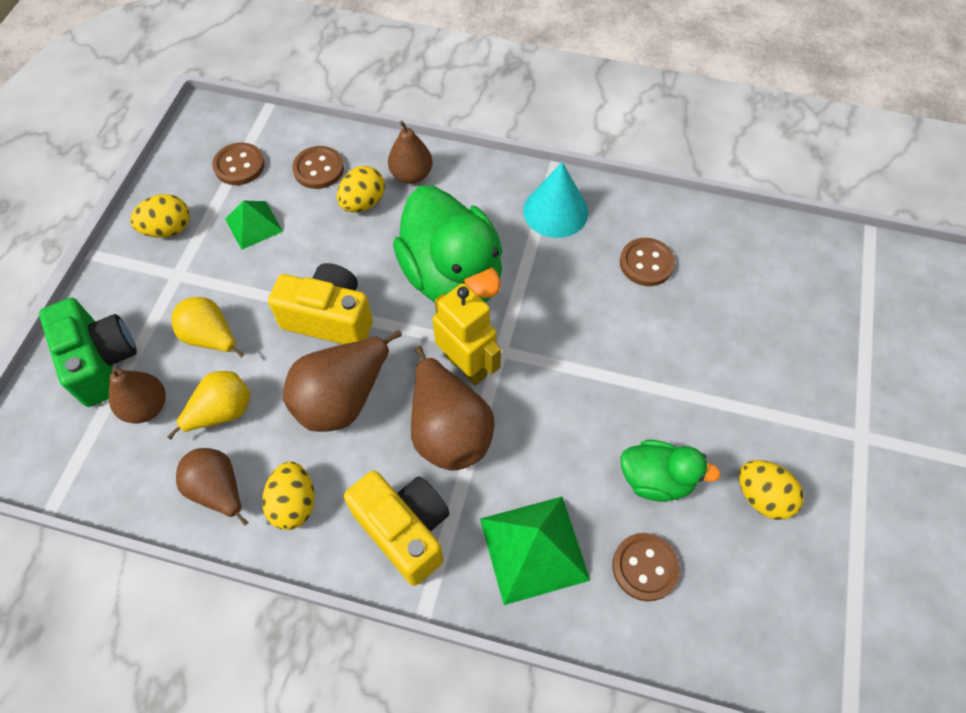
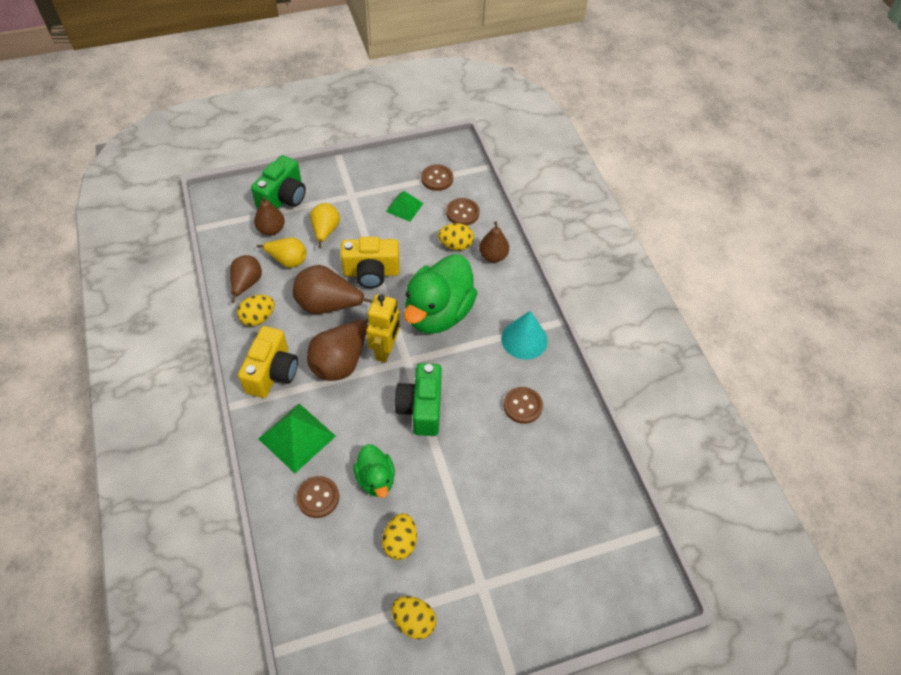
camera: 55 degrees right, 5 degrees down
yellow egg [130,194,190,238] -> yellow egg moved to [392,596,436,639]
yellow camera [268,263,373,344] -> yellow camera turned 105 degrees clockwise [340,237,400,288]
none -> green camera [394,363,442,436]

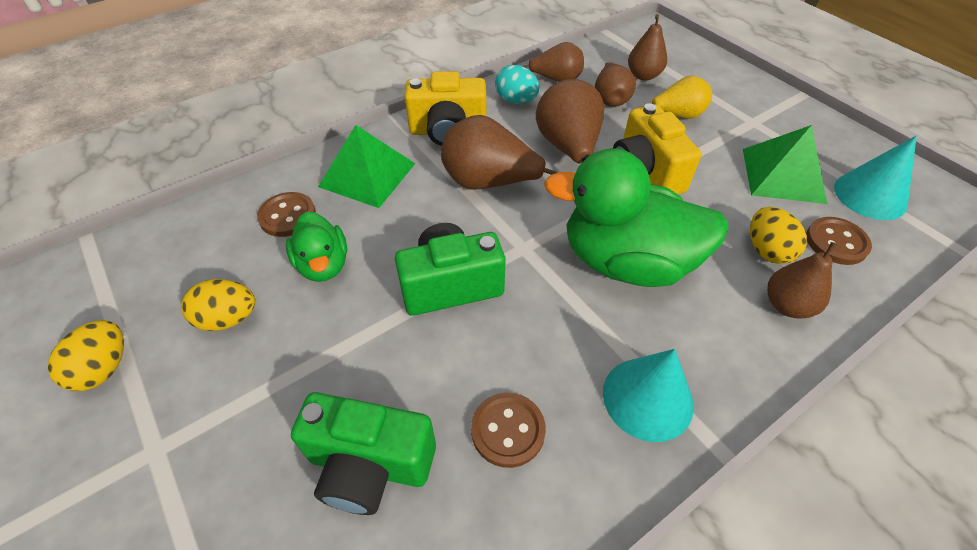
camera: 75 degrees right, 5 degrees down
yellow egg [237,295,275,326] -> turquoise egg [495,65,540,104]
green camera [251,155,306,209] -> green camera moved to [291,392,436,515]
yellow pear [257,237,306,268] -> brown pear [595,62,636,107]
green duck [353,444,395,498] -> green duck turned 75 degrees counterclockwise [286,211,347,282]
yellow robot [366,294,400,363] -> none
green pyramid [386,191,424,222] -> green pyramid [743,125,827,204], size x1.61
brown button [421,164,453,191] -> turquoise cone [834,136,917,220]

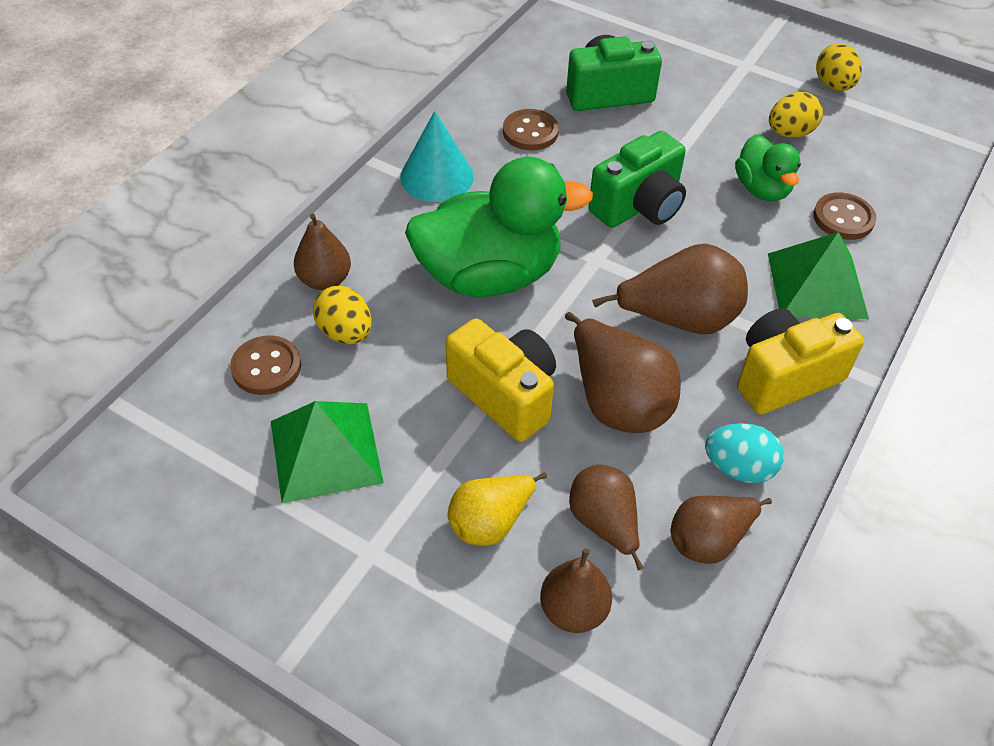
camera: 155 degrees right, 0 degrees up
green duck [286,211,347,282] -> green duck turned 150 degrees counterclockwise [735,134,801,201]
turquoise cone [834,136,917,220] -> none

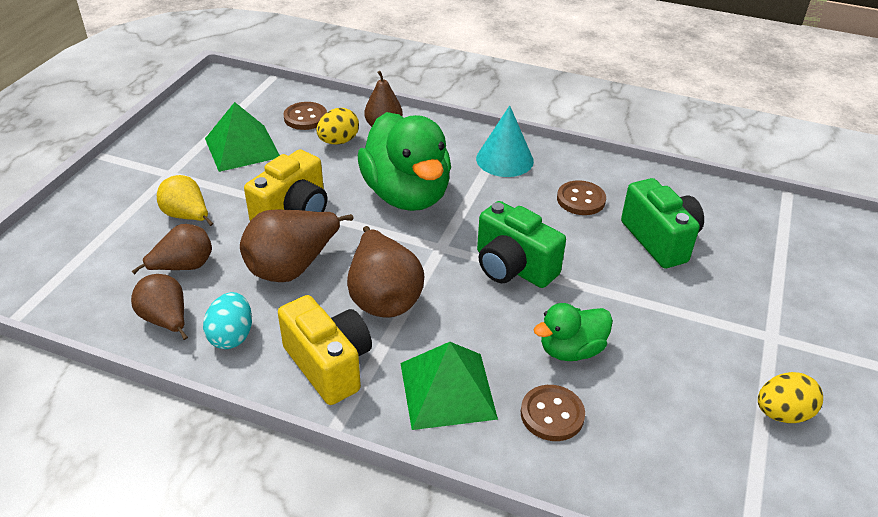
camera: 80 degrees right, 10 degrees down
brown pear [540,548,612,633] -> none
yellow egg [769,92,823,138] -> none

